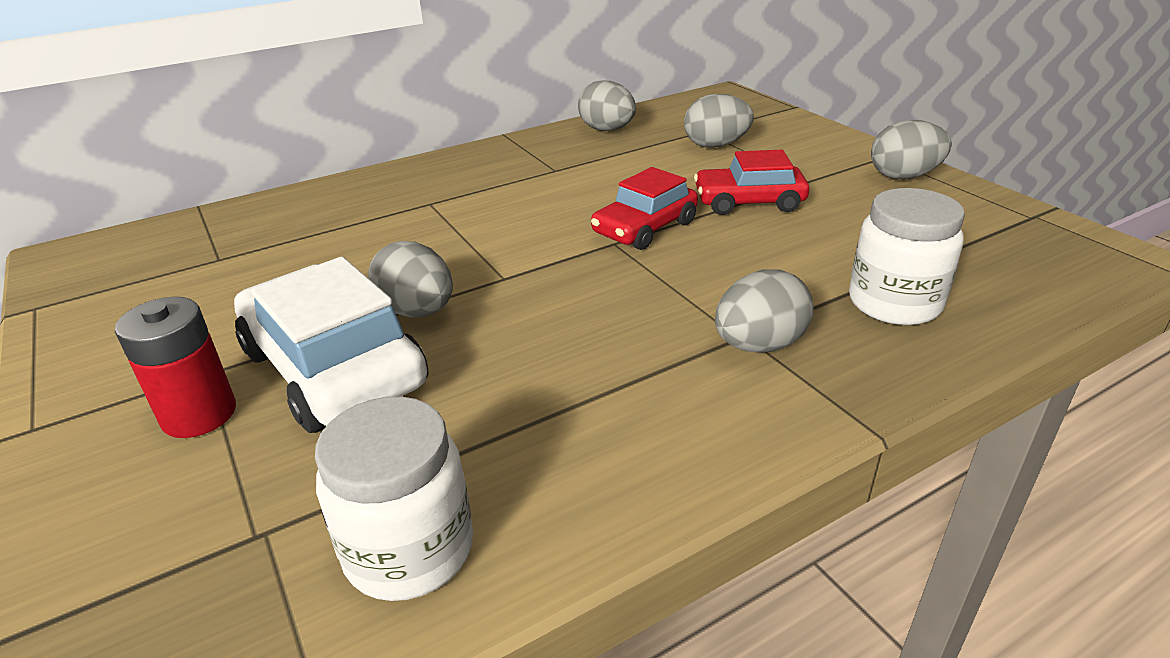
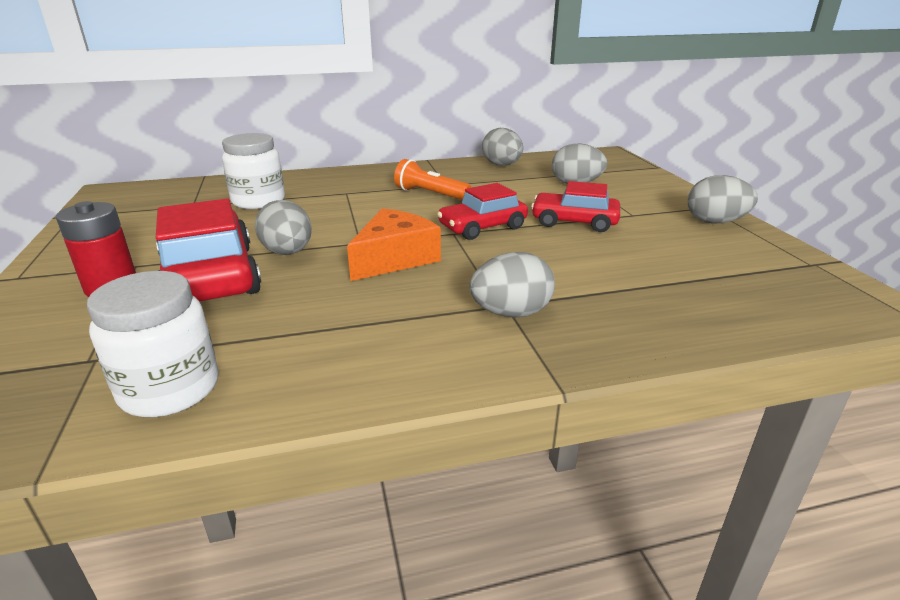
camera: 15 degrees right, 5 degrees down
white car [234,257,429,433] -> red car [156,199,261,301]
white jar [849,188,965,325] -> white jar moved to [222,133,285,209]
none -> orange cheese [347,208,441,281]
none -> orange flashlight [394,159,472,200]

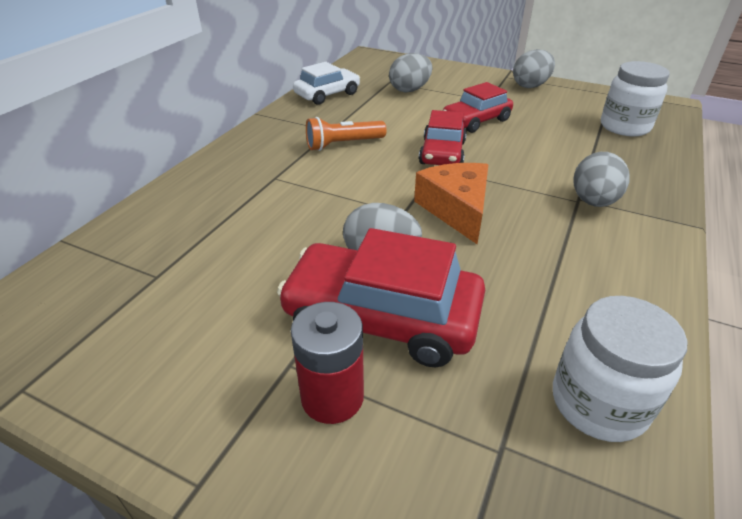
camera: 50 degrees left, 10 degrees up
white jar [222,133,285,209] -> white jar moved to [601,61,670,136]
grey egg [482,128,523,166] -> white car [293,62,360,105]

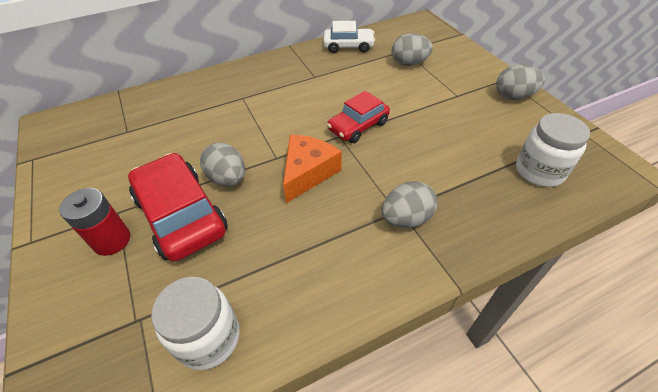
camera: 40 degrees right, 10 degrees up
orange flashlight [306,117,387,151] -> none
red car [443,82,513,133] -> none

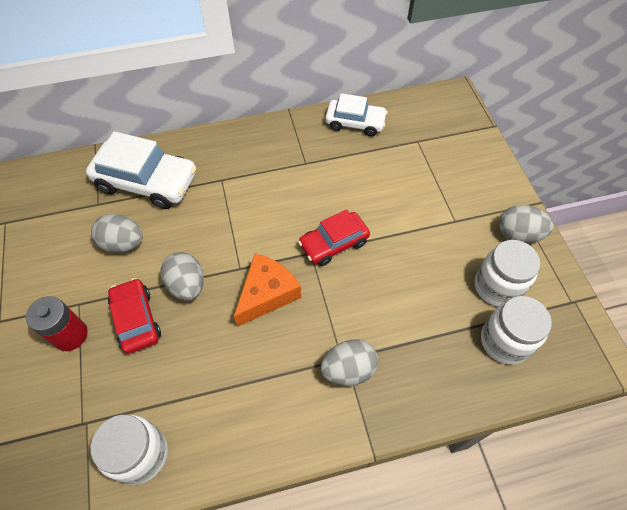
camera: 10 degrees right, 10 degrees up
red car [128,153,228,262] -> red car [108,278,161,354], size x0.63
grey egg [391,33,433,66] -> grey egg moved to [91,214,143,253]
none -> white car [86,131,197,209]
none -> white jar [475,240,540,307]

